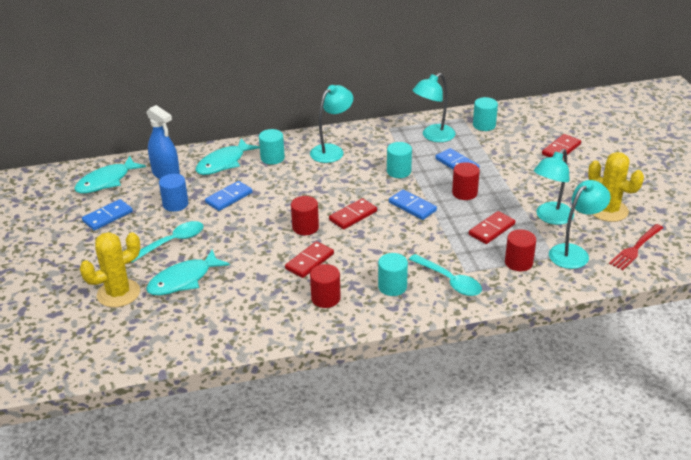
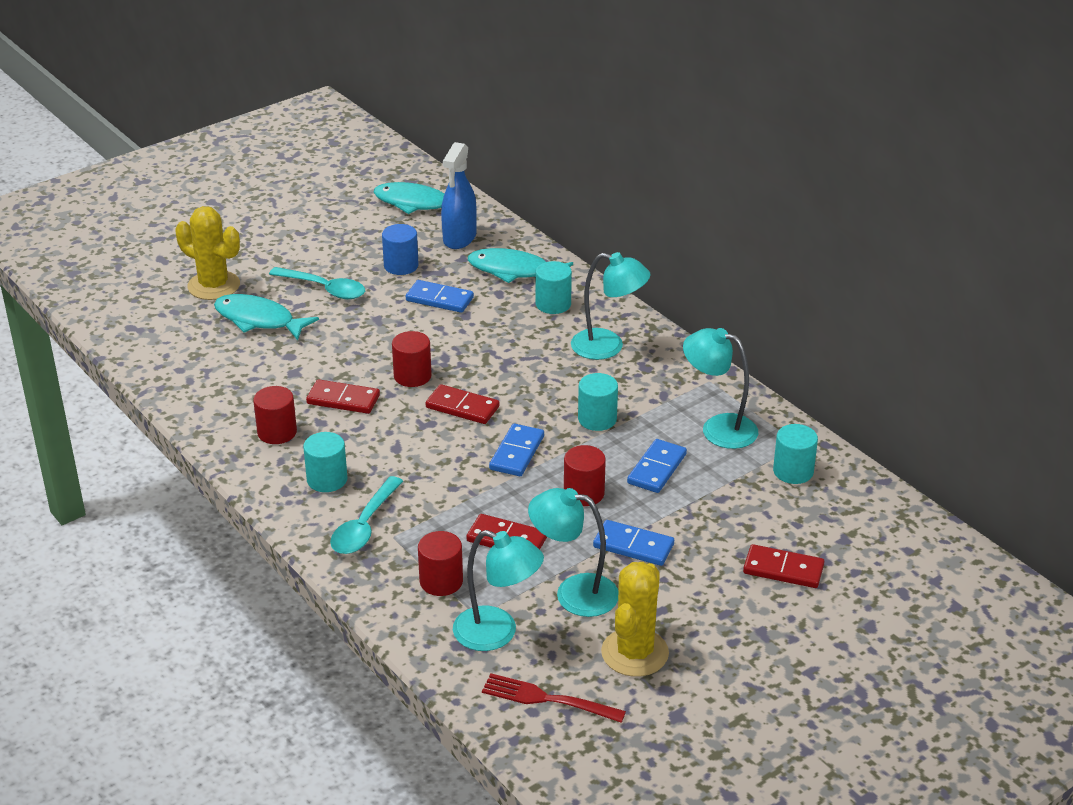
camera: 65 degrees right, 0 degrees up
blue domino [82,199,133,231] -> blue domino moved to [593,520,674,566]

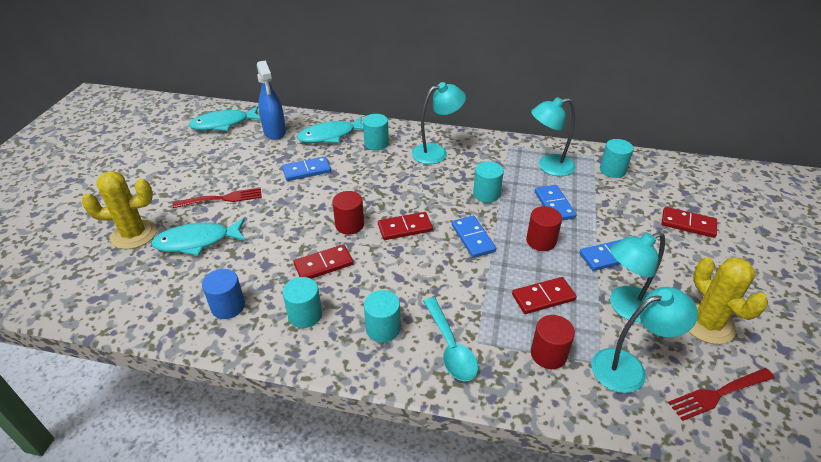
camera: 40 degrees left, 5 degrees up
red cylinder [253,386,297,444] -> turquoise cylinder [283,277,322,328]
turquoise spoon [269,267,365,299] -> red fork [173,188,262,208]
blue cylinder [382,224,419,275] -> blue cylinder moved to [202,269,245,319]
red domino [743,544,825,588] -> red domino turned 45 degrees clockwise [661,207,717,238]

